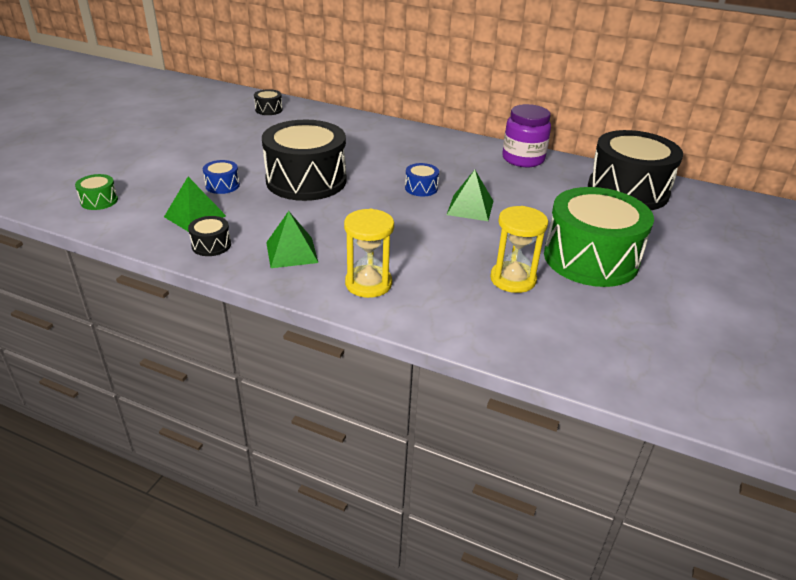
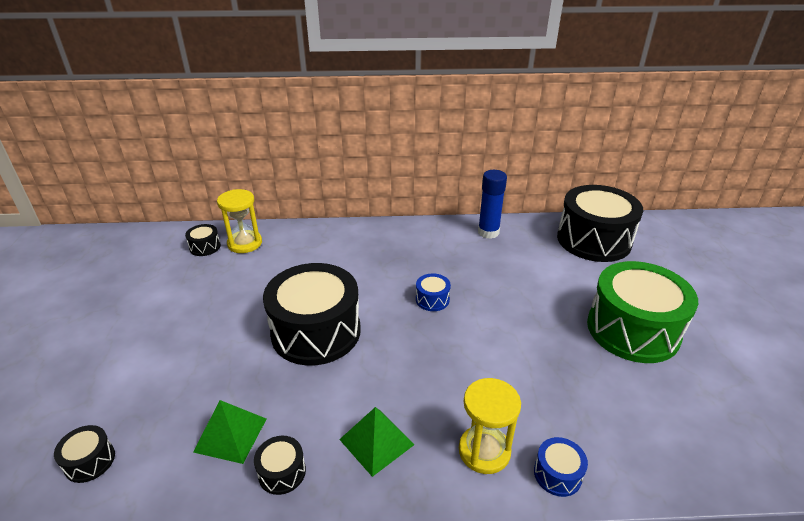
camera: 25 degrees left, 0 degrees up
green drum [75,174,118,210] -> black drum [54,425,115,483]
blue drum [203,160,240,194] -> blue drum moved to [534,437,588,497]
green pyramid [447,170,493,221] -> none
yellow hourglass [490,206,548,293] -> yellow hourglass moved to [217,189,262,253]
purple jar [502,104,551,167] -> blue glue stick [478,170,507,239]

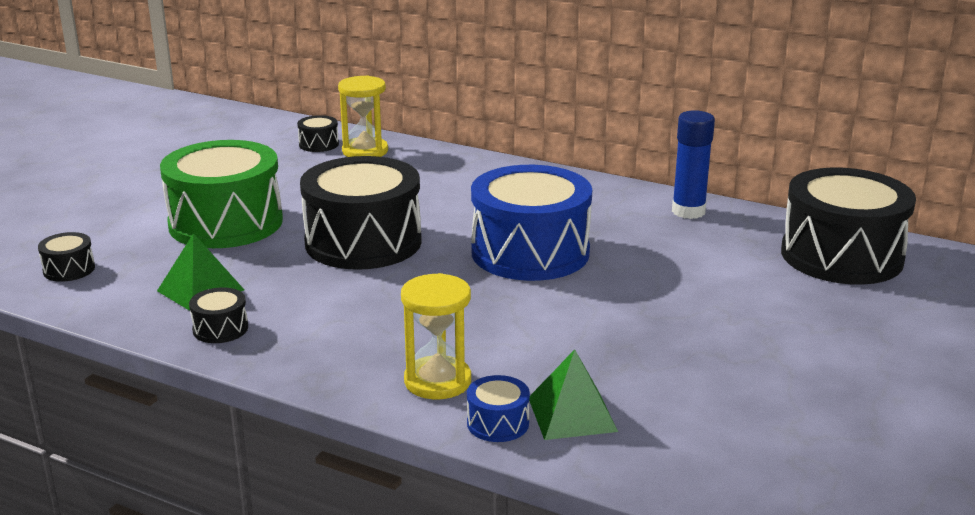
camera: 30 degrees right, 10 degrees down
green pyramid [339,407,415,477] -> green pyramid moved to [529,349,618,440]
blue drum [416,273,451,311] -> blue drum [471,165,592,281], size x2.44
green drum [587,261,698,363] -> green drum moved to [160,140,283,248]

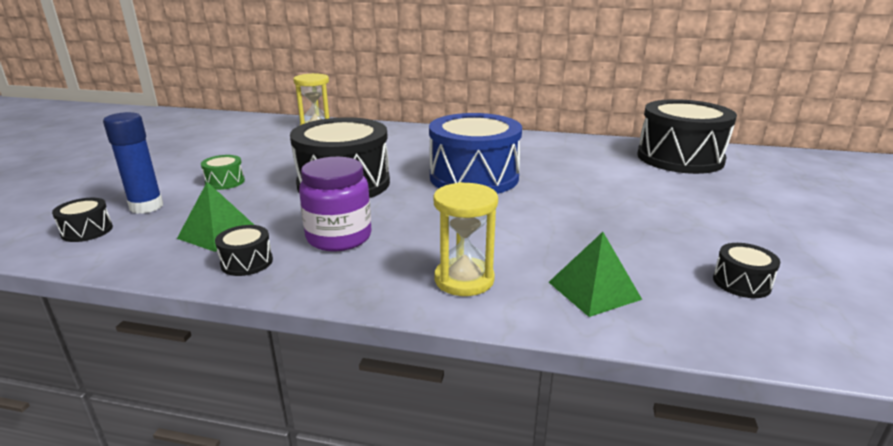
camera: 15 degrees left, 0 degrees up
green drum [160,140,283,248] -> green drum [201,155,245,190], size x0.41
black drum [297,115,339,152] -> black drum moved to [713,243,780,298]
blue drum [467,375,530,442] -> none
blue glue stick [672,110,715,219] -> blue glue stick moved to [103,112,163,214]
none -> purple jar [299,157,372,251]

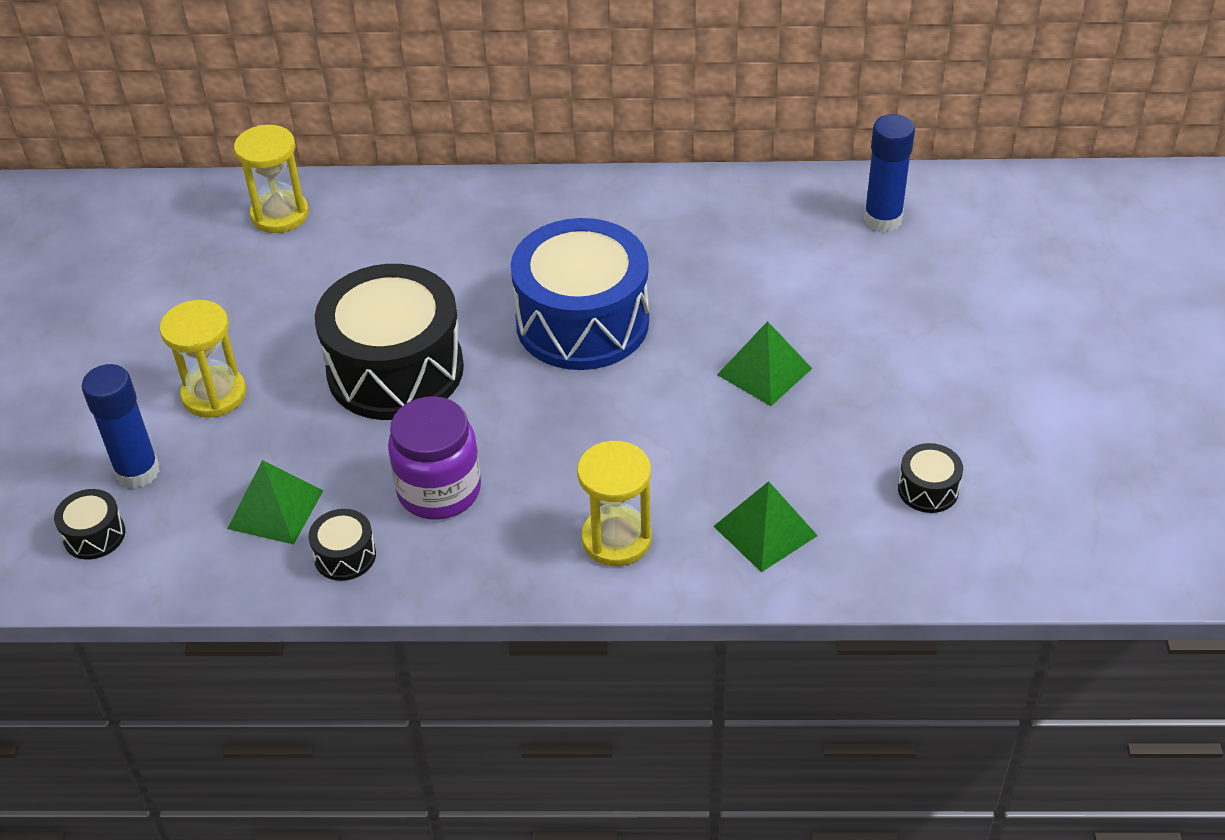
camera: 10 degrees left, 20 degrees up
green drum [201,155,245,190] -> yellow hourglass [160,300,246,418]
black drum [637,99,737,174] -> blue glue stick [864,114,915,232]
none -> green pyramid [717,321,812,406]

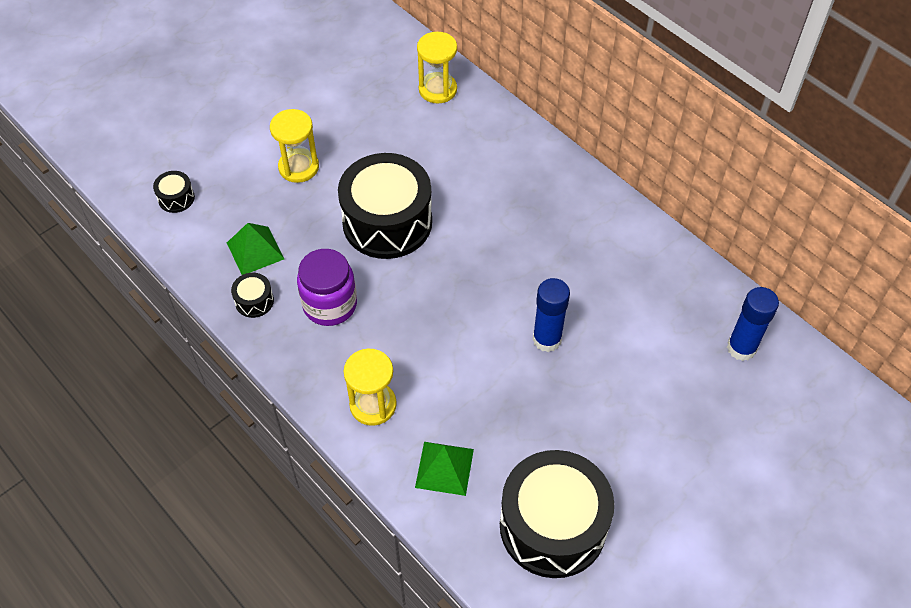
camera: 45 degrees right, 10 degrees up
blue glue stick [82,364,160,489] -> blue glue stick moved to [533,278,570,352]
blue drum [511,218,649,370] -> none
green pyramid [717,321,812,406] -> none
black drum [898,443,963,513] -> black drum [500,450,614,578], size x2.44

